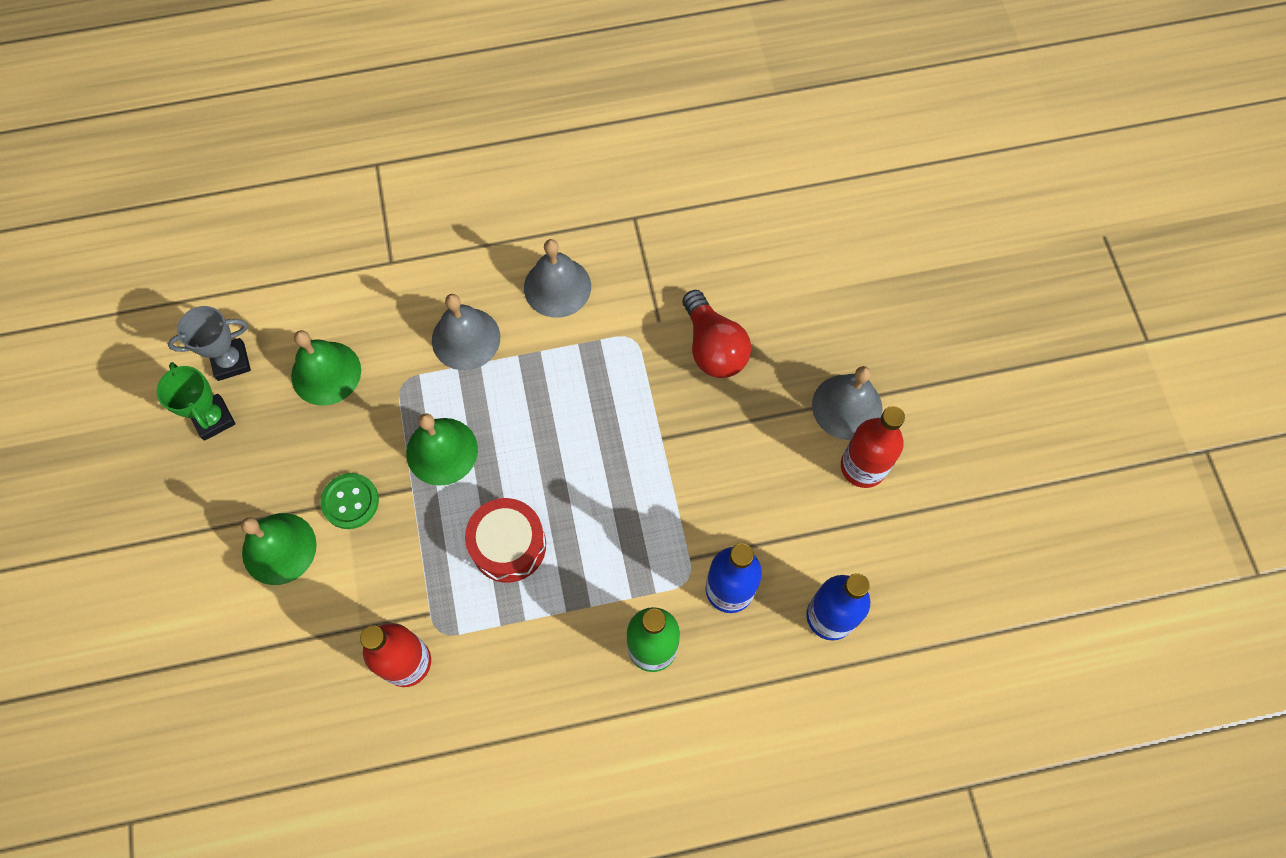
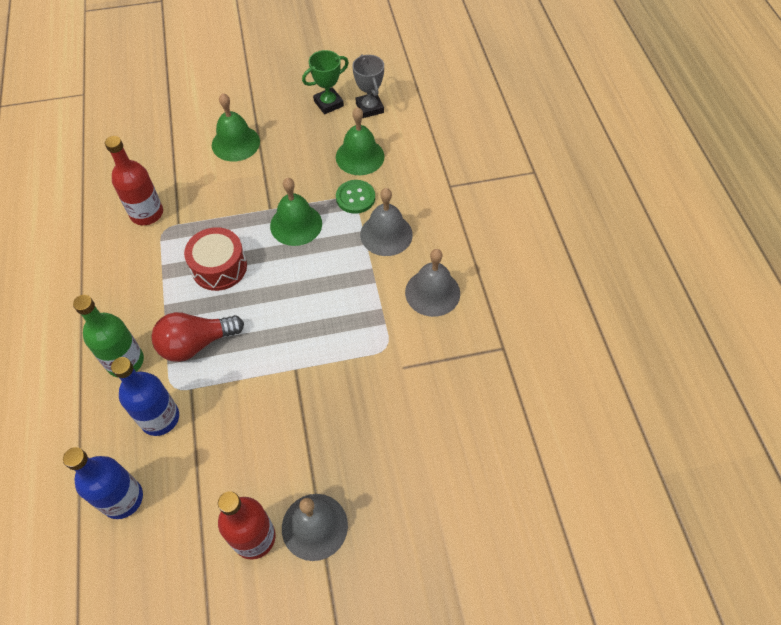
camera: 90 degrees right, 10 degrees down
green button [320,473,379,529] -> green button moved to [336,180,375,214]
red light bulb [682,290,751,378] -> red light bulb moved to [151,312,244,362]

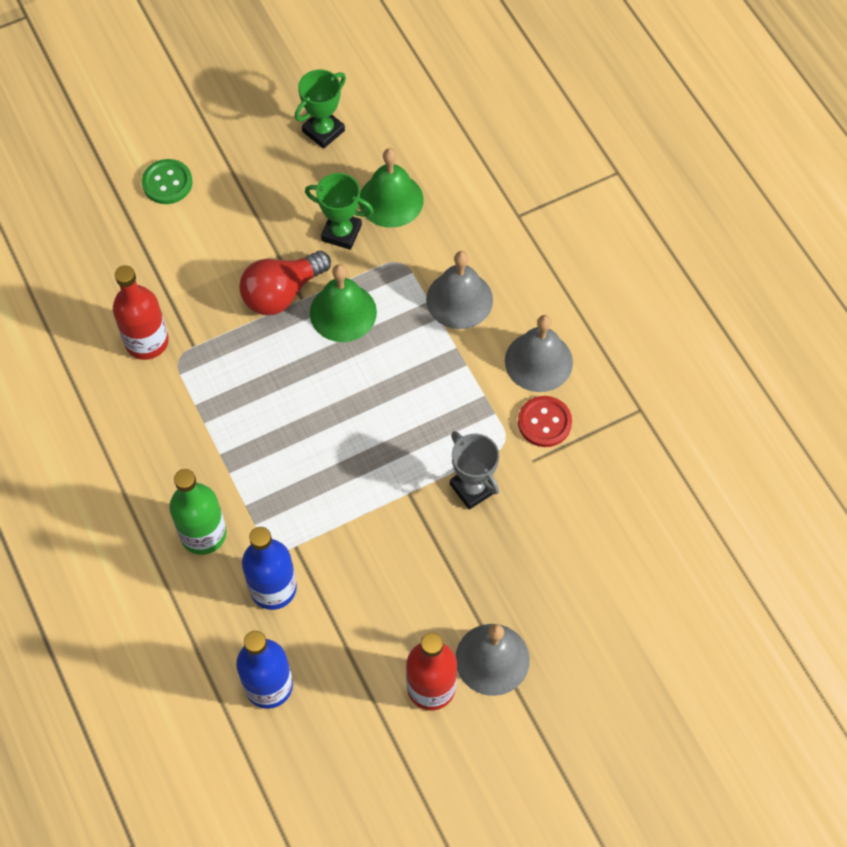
camera: 15 degrees left, 5 degrees up
red light bulb [151,312,244,362] -> red light bulb moved to [239,251,331,315]
red drum [184,227,247,291] -> none
green bell [212,93,260,162] -> none
green button [336,180,375,214] -> green button moved to [142,159,193,204]
grey trophy [352,55,384,118] -> grey trophy moved to [450,431,499,510]
none -> green trophy [305,173,373,250]
none -> red button [518,396,572,447]

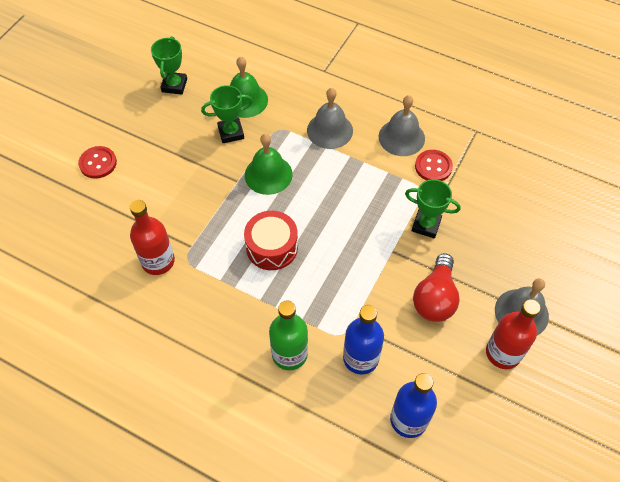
camera: 35 degrees left, 5 degrees down
green button [142,159,193,204] -> red button [78,146,117,179]
red light bulb [239,251,331,315] -> red light bulb moved to [413,253,460,322]
grey trophy [450,431,499,510] -> green trophy [405,179,461,238]
none -> red drum [244,211,298,270]

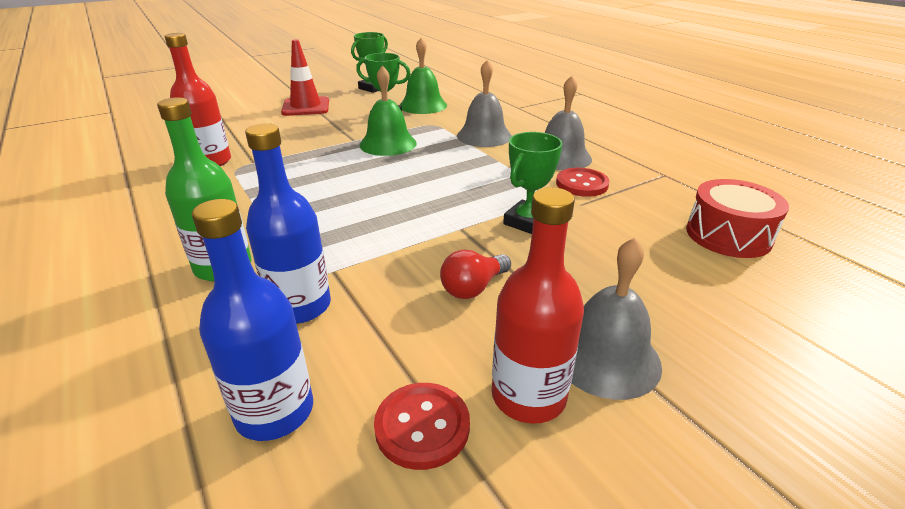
camera: 30 degrees right, 25 degrees down
red button [78,146,117,179] -> red button moved to [374,383,470,470]
red drum [244,211,298,270] -> red drum moved to [686,179,789,258]
green trophy [405,179,461,238] -> green trophy turned 75 degrees clockwise [503,132,563,234]
red light bulb [413,253,460,322] -> red light bulb [440,250,511,299], size x0.63
none -> red traffic cone [281,39,329,116]

